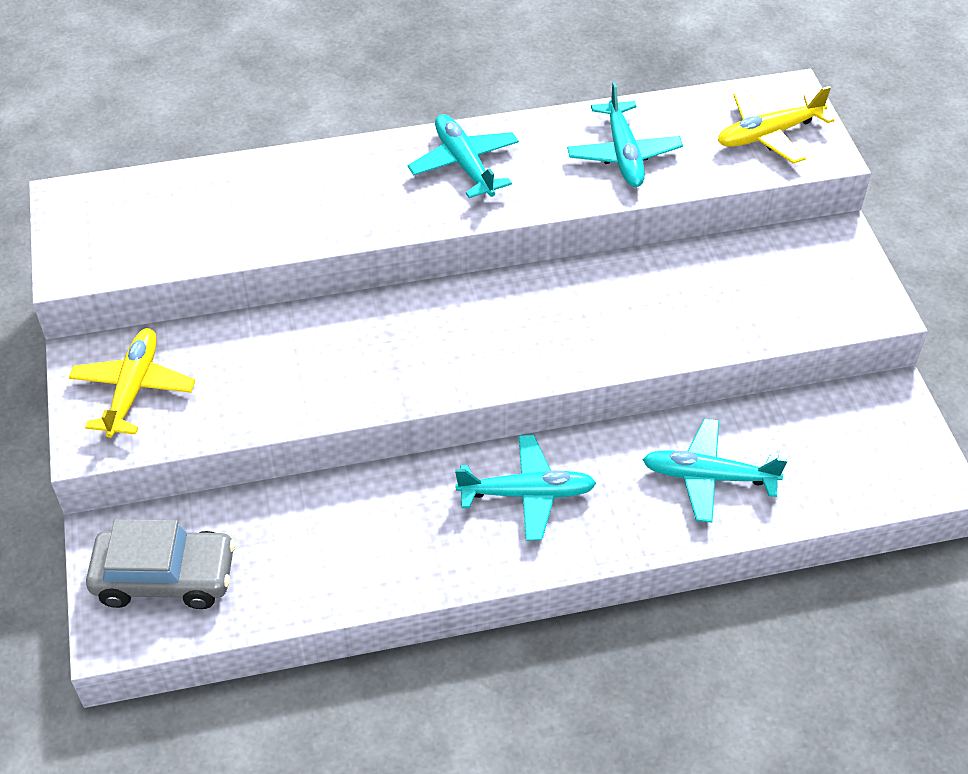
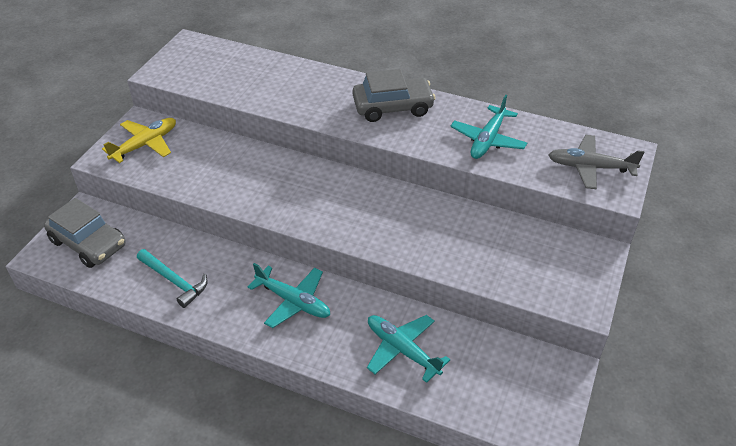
camera: 35 degrees right, 5 degrees down
turquoise plane [408,114,519,198] -> grey car [352,69,436,122]
yellow plane [718,86,834,164] -> grey plane [549,135,645,189]
none -> turquoise hammer [137,249,208,308]

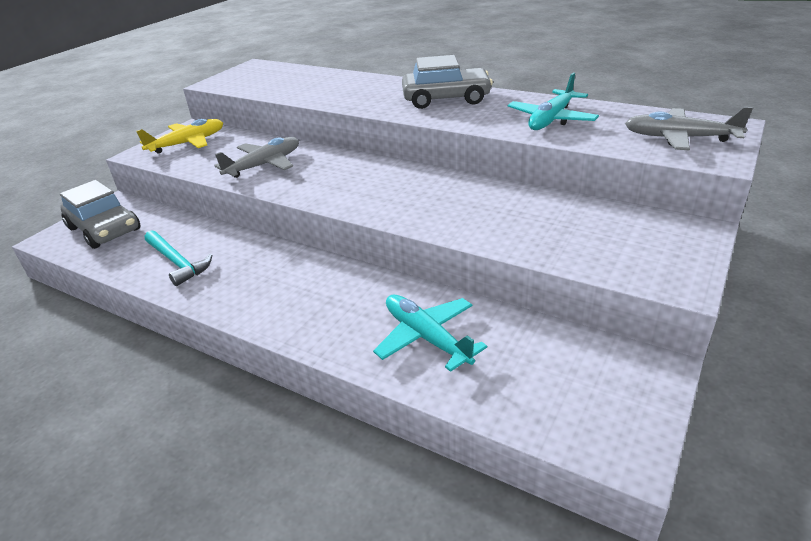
camera: 10 degrees right, 10 degrees down
turquoise plane [248,263,330,328] -> none
none -> grey plane [214,137,299,178]

